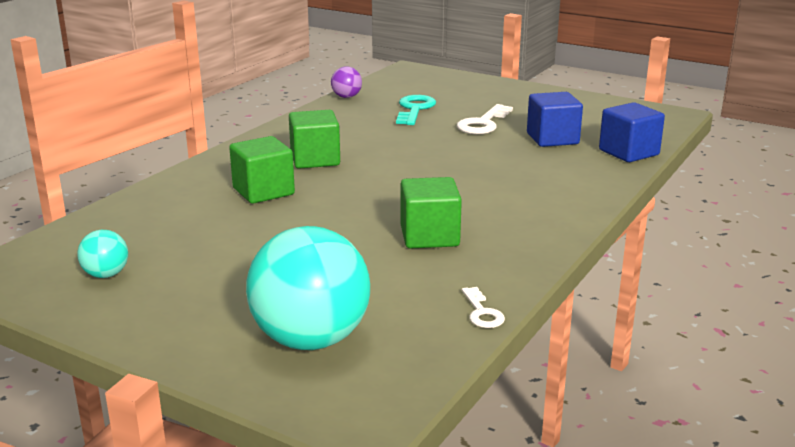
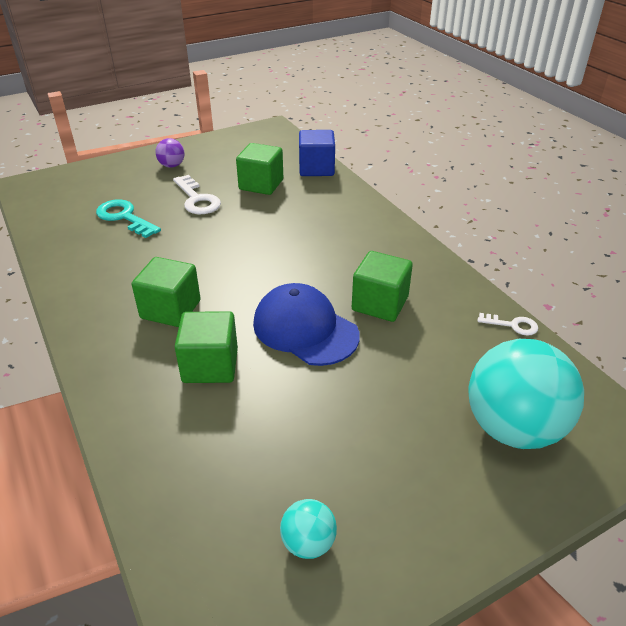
camera: 60 degrees left, 15 degrees up
purple ball [331,66,362,98] -> purple ball moved to [155,138,185,168]
blue cube [527,92,583,147] -> green cube [236,143,283,195]
none -> blue cap [253,283,360,366]

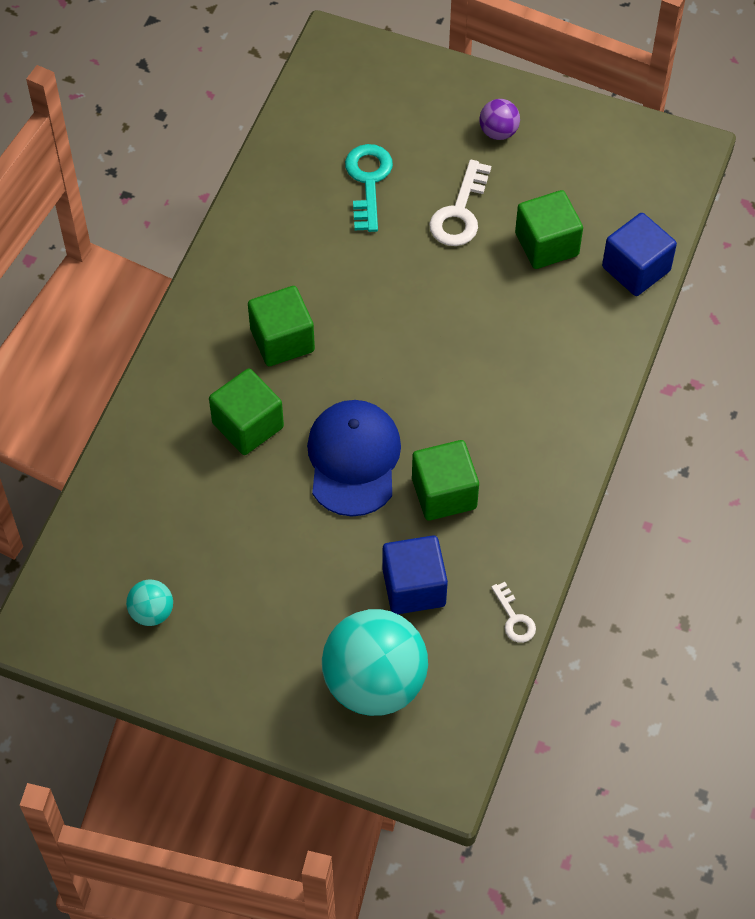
camera: 50 degrees right, 20 degrees up
none -> blue cube [382,535,448,614]

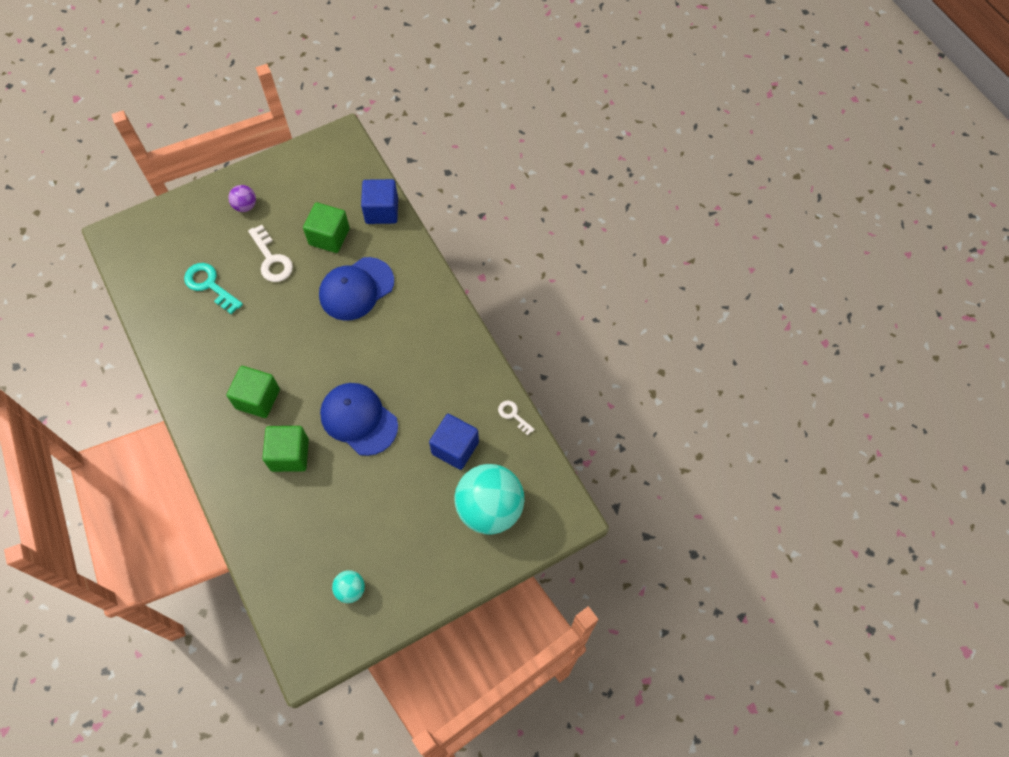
camera: 50 degrees left, 5 degrees up
green cube [412,440,479,521] -> none
white key [491,582,536,643] -> white key turned 150 degrees counterclockwise [498,401,535,436]
none -> blue cap [319,257,394,321]

